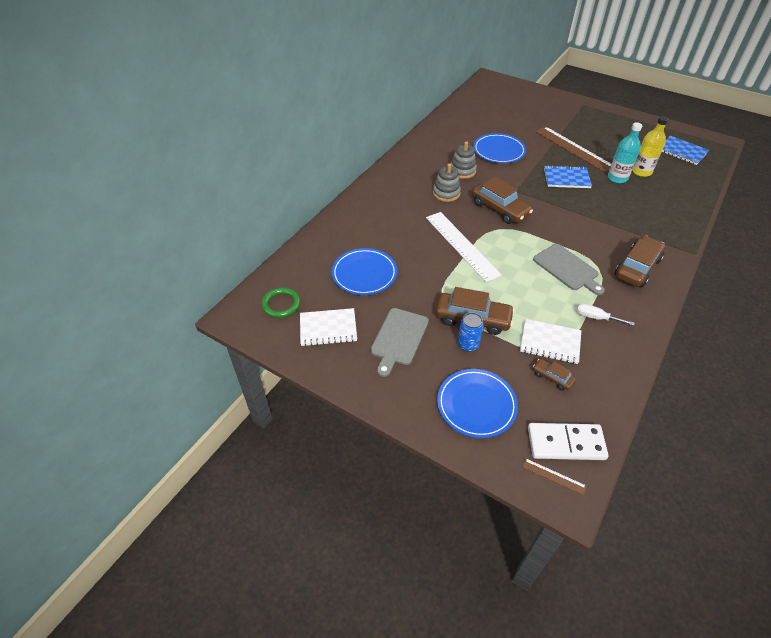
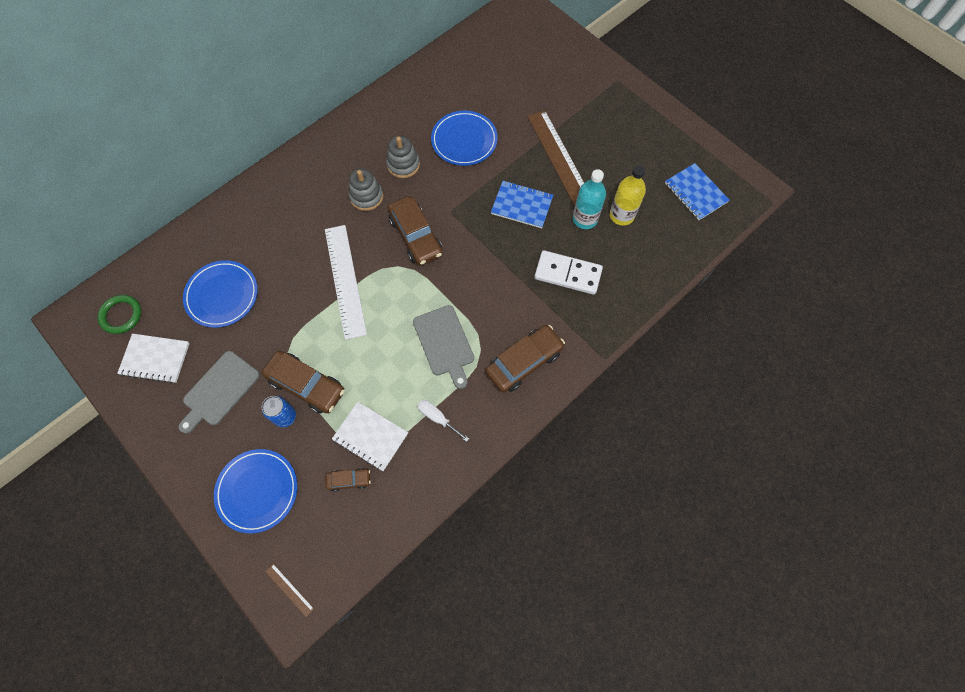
camera: 15 degrees right, 20 degrees up
white domino [528,423,608,460] -> white domino moved to [534,250,603,295]
brown car [533,359,576,391] -> brown car turned 120 degrees clockwise [325,468,371,492]

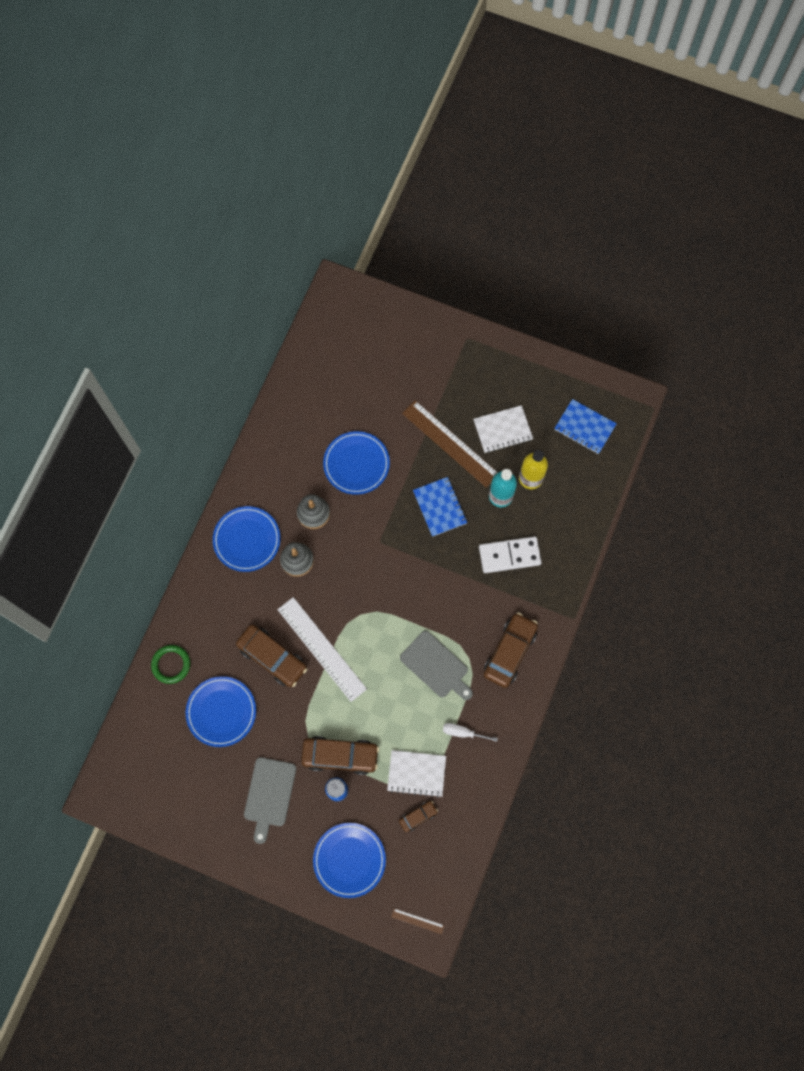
camera: 25 degrees left, 5 degrees up
green ring [97,295,141,334] -> green ring moved to [151,645,190,684]
white notebook [117,334,190,383] -> white notebook moved to [473,405,533,453]
brown car [388,196,443,266] -> brown car moved to [236,624,307,687]
blue notebook [491,181,553,228] -> blue notebook turned 75 degrees clockwise [413,477,467,537]
none -> blue plate [213,506,280,572]

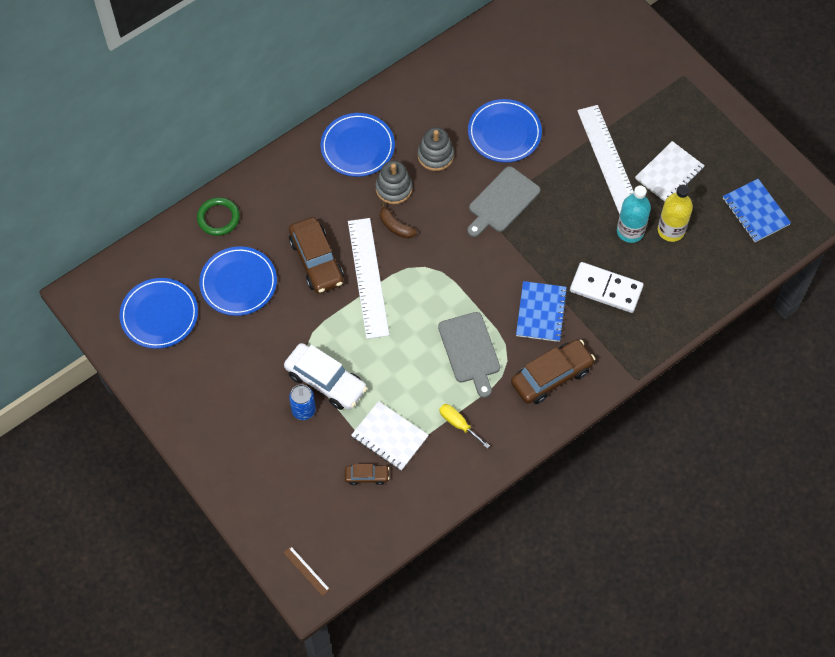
camera: 30 degrees right, 10 degrees down
grey cutting board [244,757,296,844] -> grey cutting board moved to [467,166,541,237]
brown car [301,736,379,775] -> white car [284,343,367,410]
blue plate [313,823,386,898] -> blue plate moved to [120,278,198,349]
brown ruler [402,400,498,488] -> white ruler [577,105,634,215]
blue notebook [413,477,467,537] -> blue notebook moved to [516,281,568,342]
white screwdriver [443,723,498,742] -> yellow screwdriver [439,404,490,449]
white notebook [473,405,533,453] -> white notebook turned 60 degrees counterclockwise [635,141,705,201]
none -> brown banana [380,202,417,239]

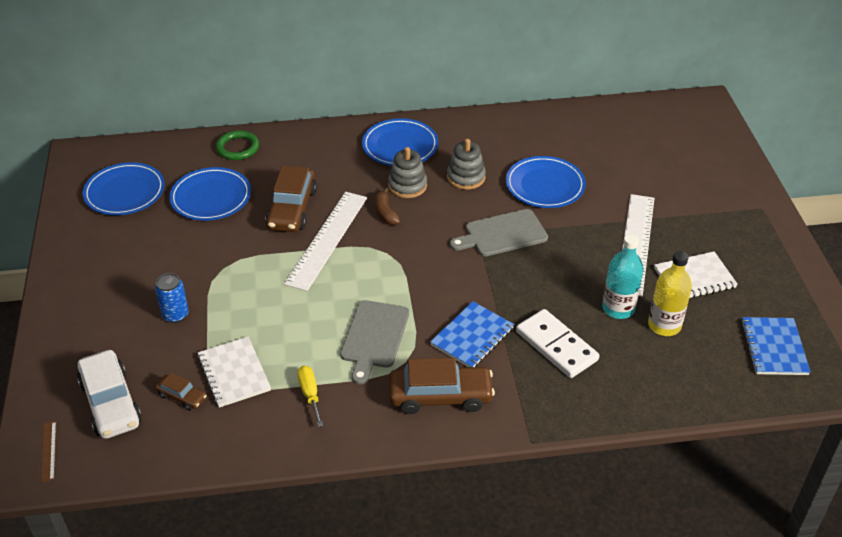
camera: 30 degrees right, 20 degrees down
white car [284,343,367,410] -> white car moved to [77,350,142,439]

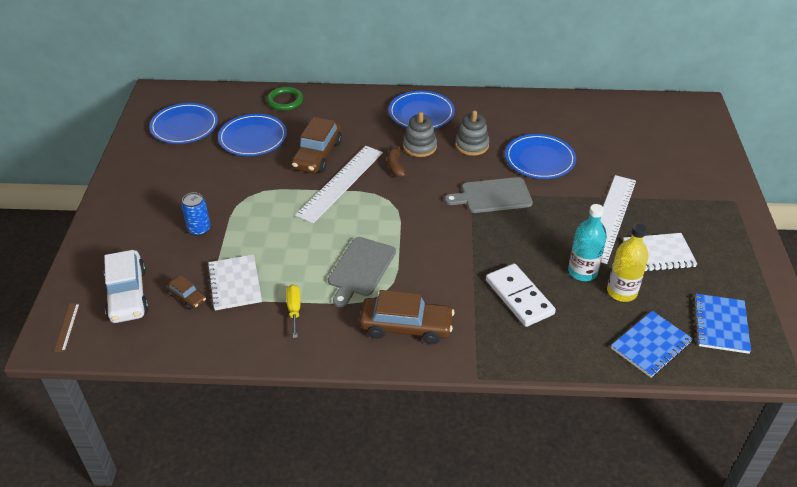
camera: 10 degrees right, 0 degrees up
blue notebook [430,301,514,367] -> blue notebook moved to [611,311,693,378]

